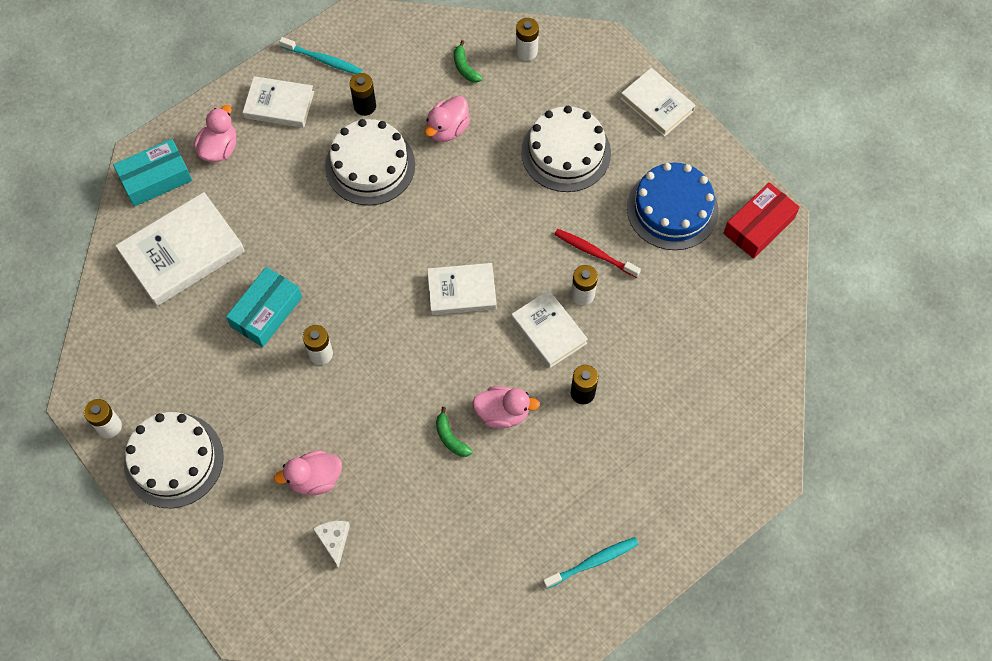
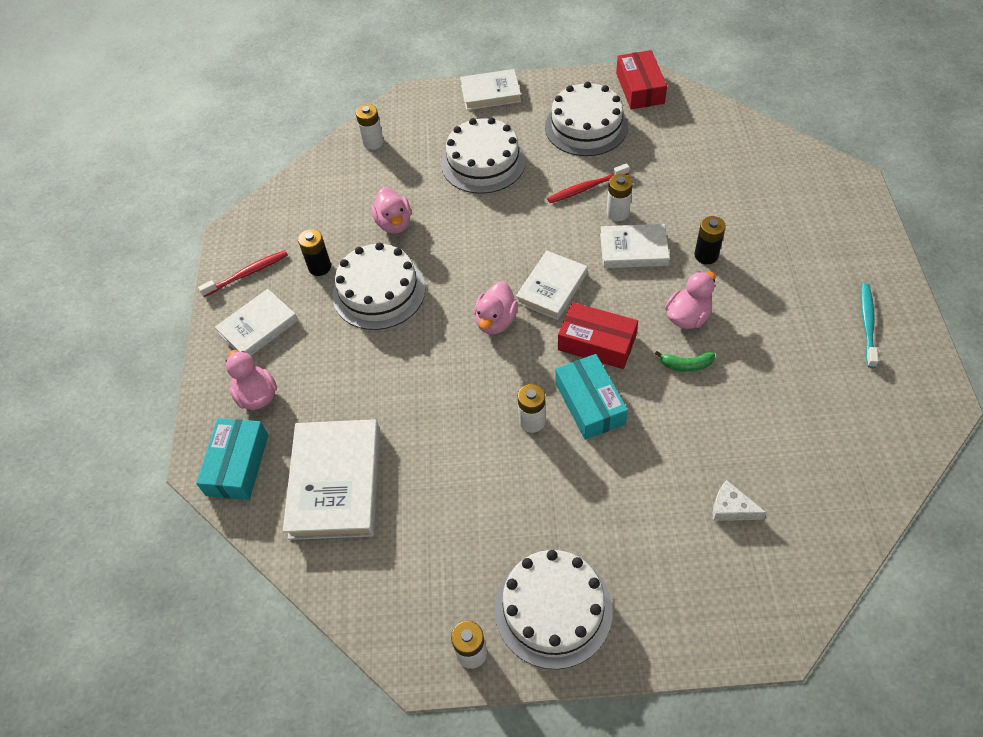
camera: 50 degrees left, 10 degrees down
turquoise box [226,267,302,347] -> turquoise box moved to [555,354,628,440]
pink duck [274,450,342,495] -> pink duck moved to [474,281,518,335]
turquoise toothbrush [279,37,362,74] -> red toothbrush [198,250,288,297]
green banana [454,40,483,83] -> none
blue cake [627,162,718,250] -> white cake [545,82,628,156]
none -> red box [558,302,638,369]

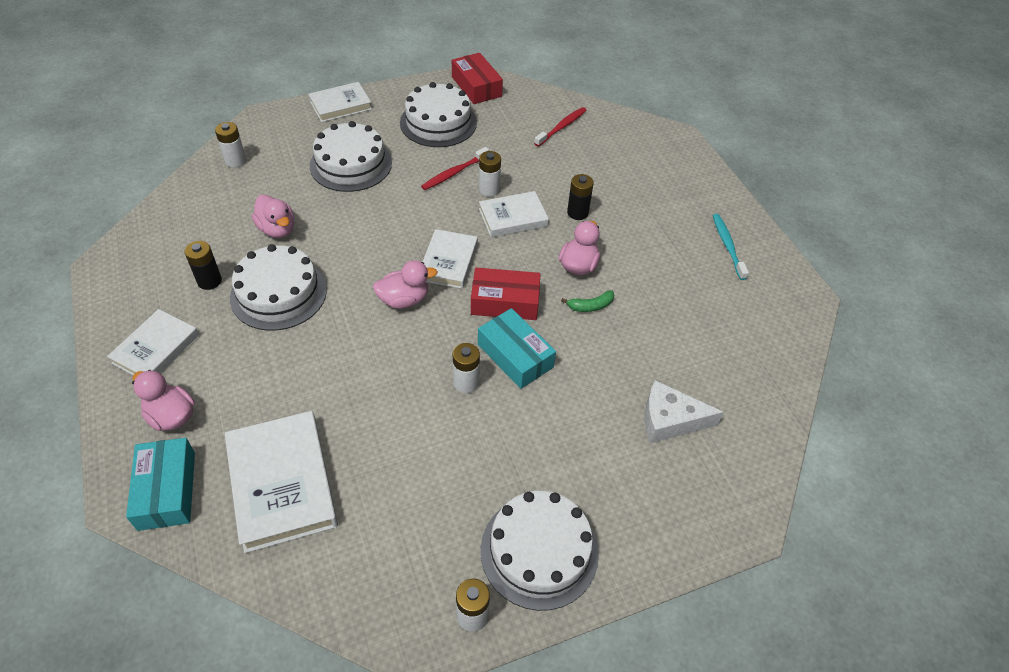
camera: 25 degrees left, 5 degrees down
red toothbrush [198,250,288,297] -> red toothbrush moved to [534,107,587,147]
pink duck [474,281,518,335] -> pink duck turned 105 degrees counterclockwise [373,260,438,309]
white cheese [713,480,766,521] -> white cheese [645,380,724,443], size x1.58

